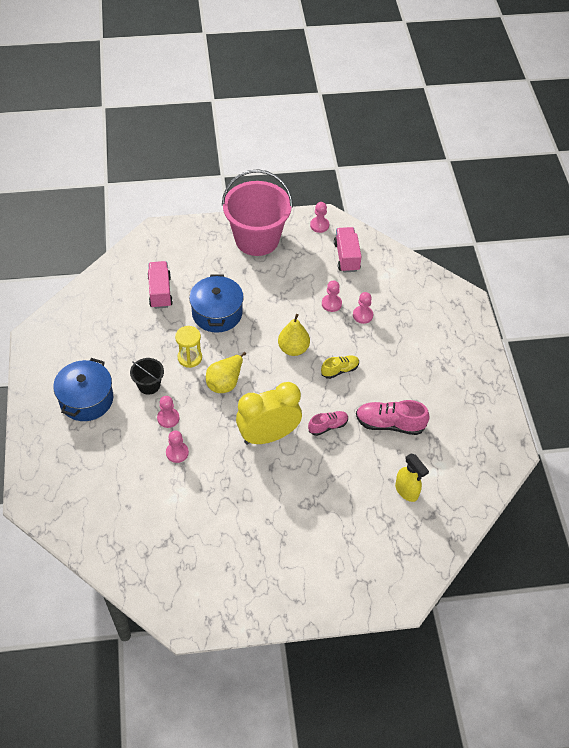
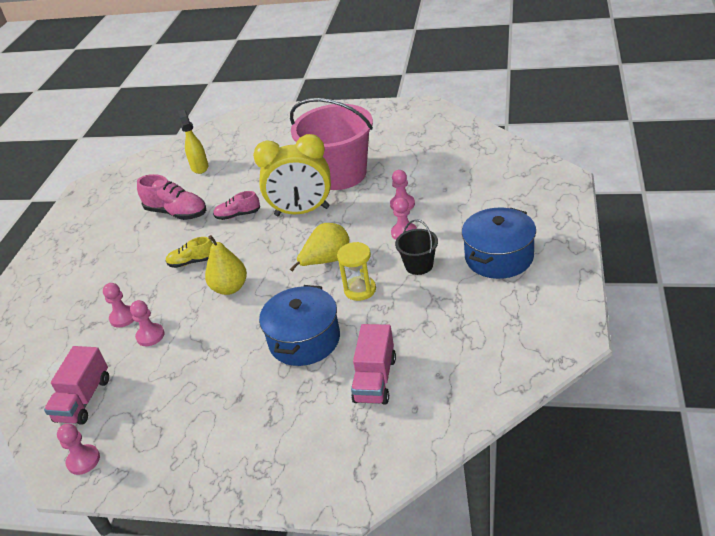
camera: 155 degrees left, 15 degrees down
pink bucket [222,169,293,256] -> pink bucket moved to [290,98,373,190]

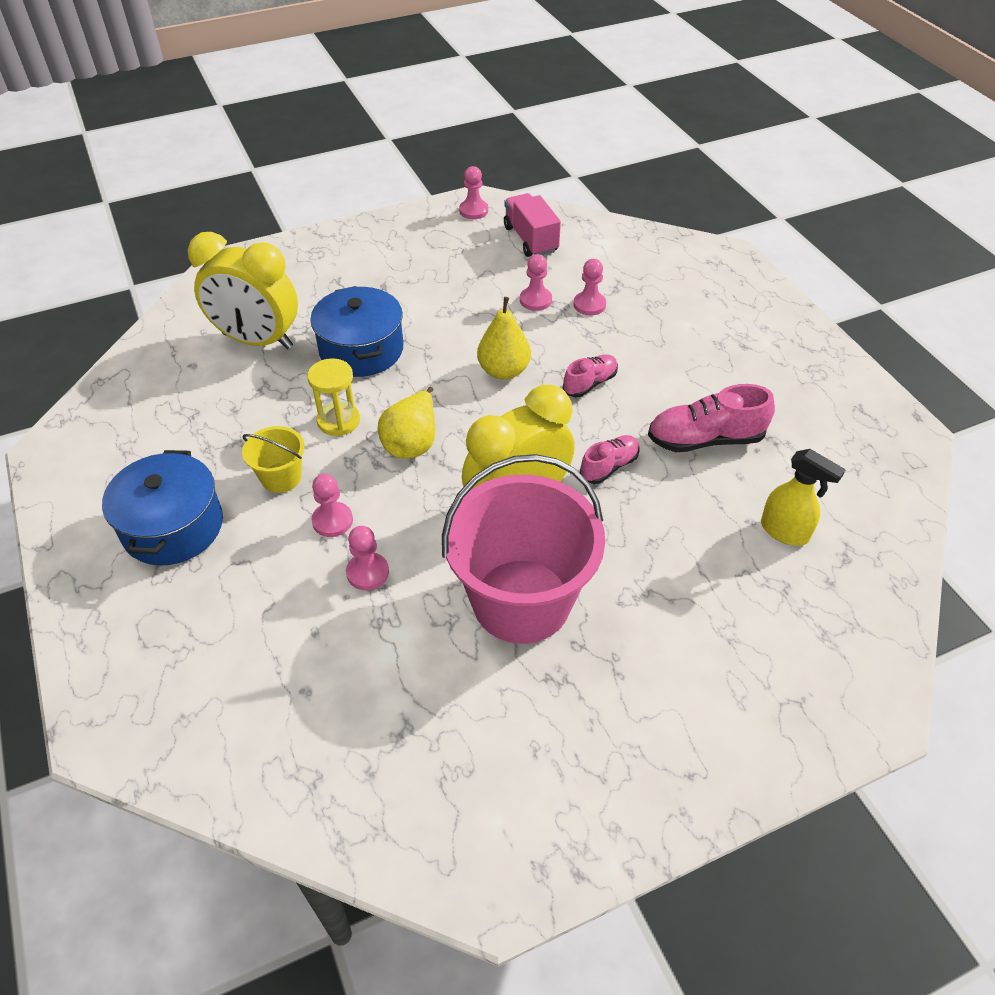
camera: 140 degrees right, 10 degrees up
yellow shoe [166,237,213,268] -> pink shoe [563,354,618,397]
pink truck [351,324,396,405] -> yellow clock [188,232,298,349]
black bucket [395,219,438,275] -> yellow bucket [242,426,305,493]

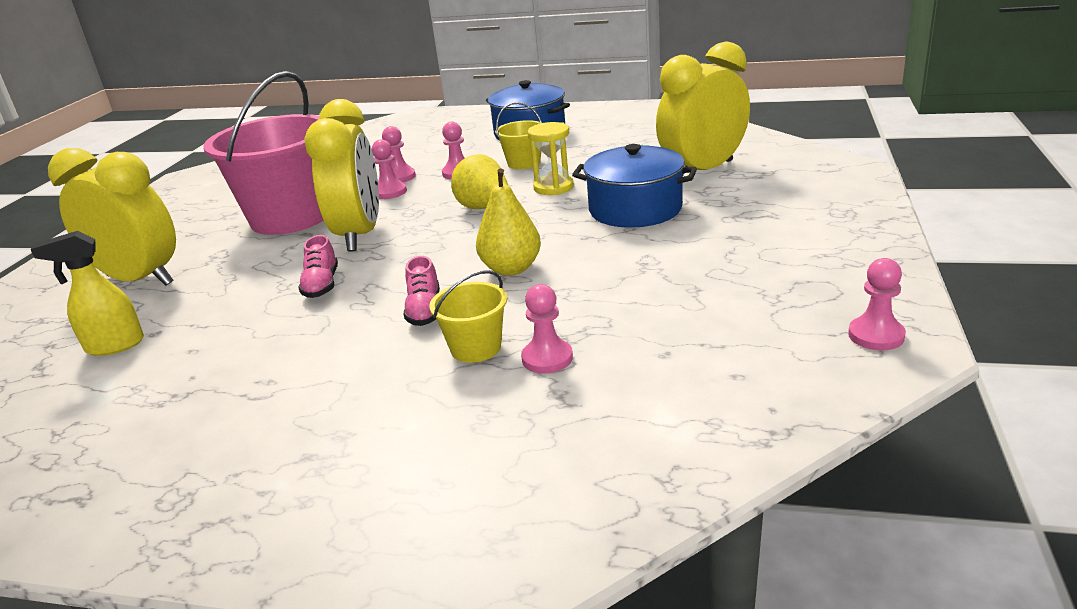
camera: 130 degrees right, 20 degrees down
pink truck [504,193,561,257] -> none
pink pawn [520,254,552,311] -> pink pawn moved to [372,139,407,199]
pink shoe [648,384,775,452] -> none
none -> yellow clock [48,148,176,286]
none -> yellow bucket [429,270,507,363]

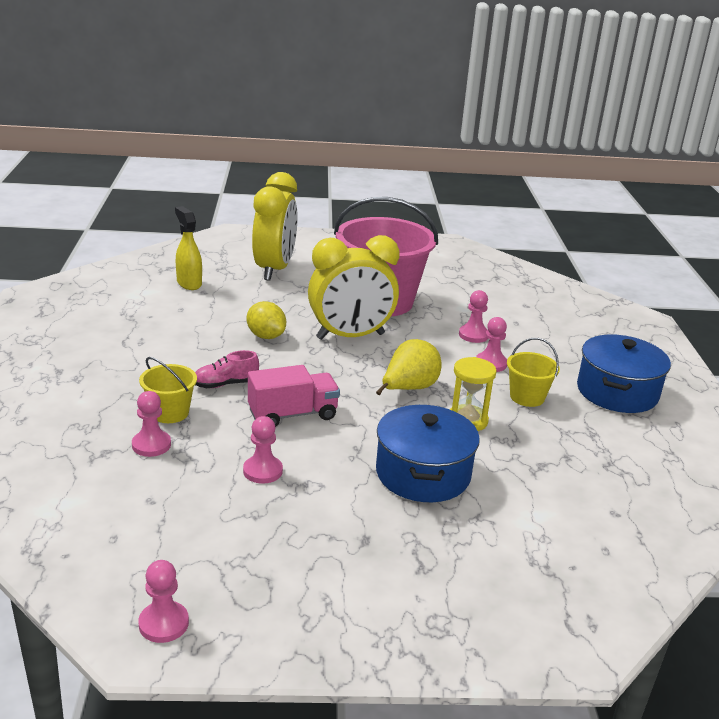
camera: 70 degrees right, 0 degrees up
pink shoe [298,235,338,298] -> yellow lemon [247,301,286,339]
pink pawn [372,139,407,199] -> pink pawn moved to [243,416,283,484]
yellow pear [476,168,541,276] -> pink truck [248,365,340,427]
yellow clock [656,42,750,177] -> none

